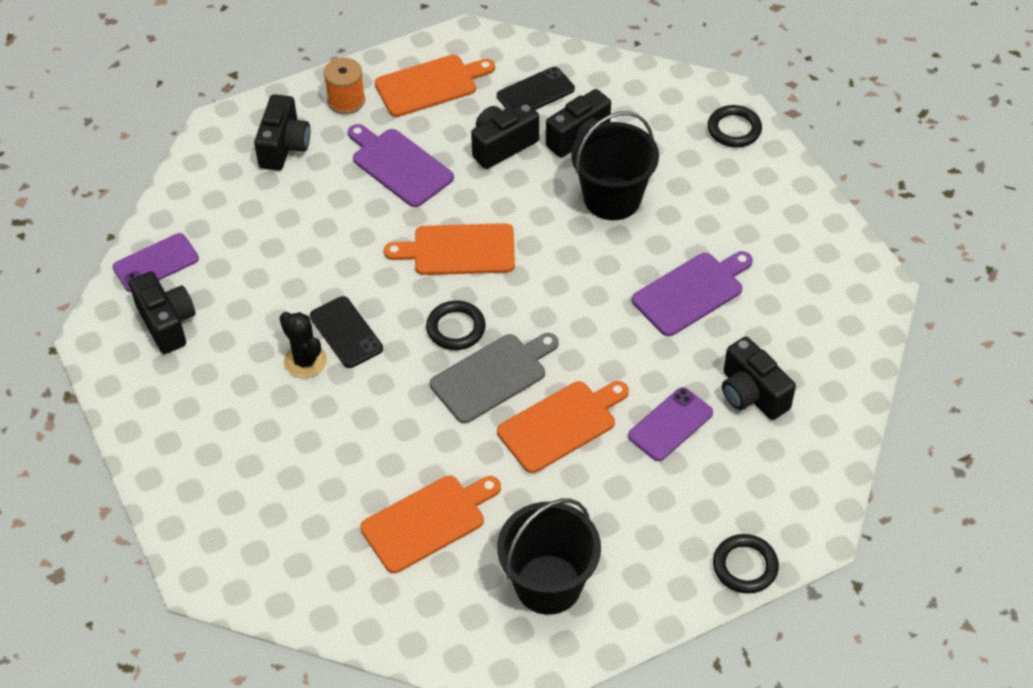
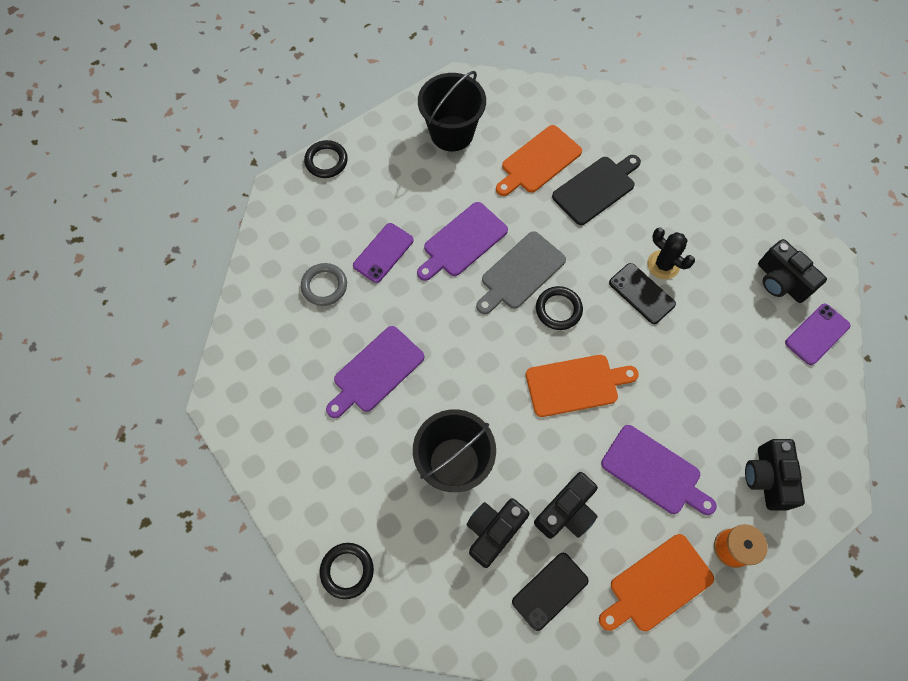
camera: 170 degrees right, 15 degrees up
orange cutting board [497,381,629,473] -> purple cutting board [417,202,508,281]
black camera [722,337,796,420] -> grey ring [301,263,347,306]
none -> black cutting board [552,155,641,225]

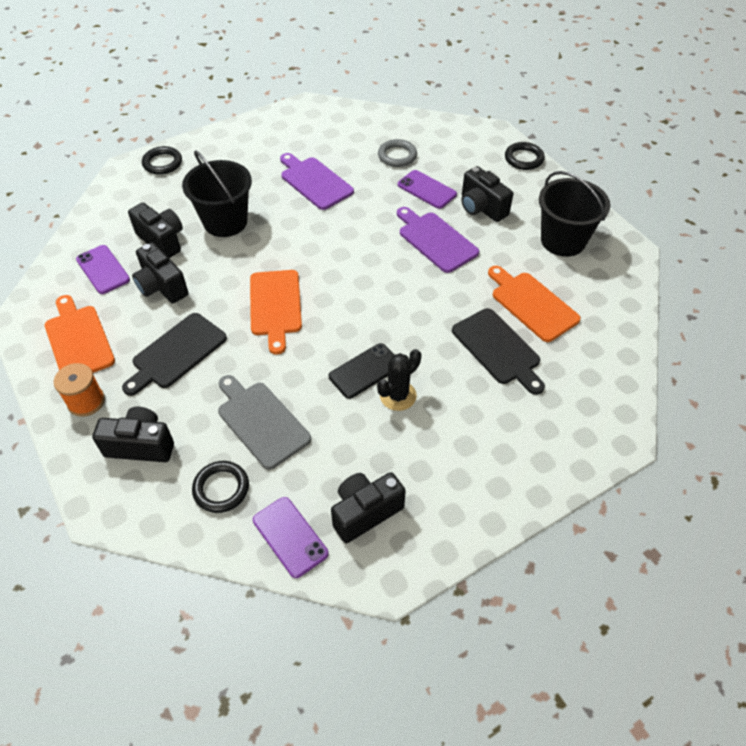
camera: 95 degrees right, 15 degrees down
grey cutting board [476,231,566,314] -> grey cutting board moved to [218,375,311,470]
black phone [512,553,589,631] -> purple phone [76,245,130,294]
black ring [536,286,583,330] -> black ring moved to [192,461,249,513]
purple cutting board [601,425,717,515] -> black cutting board [122,313,227,396]
none -> black camera [461,166,513,222]

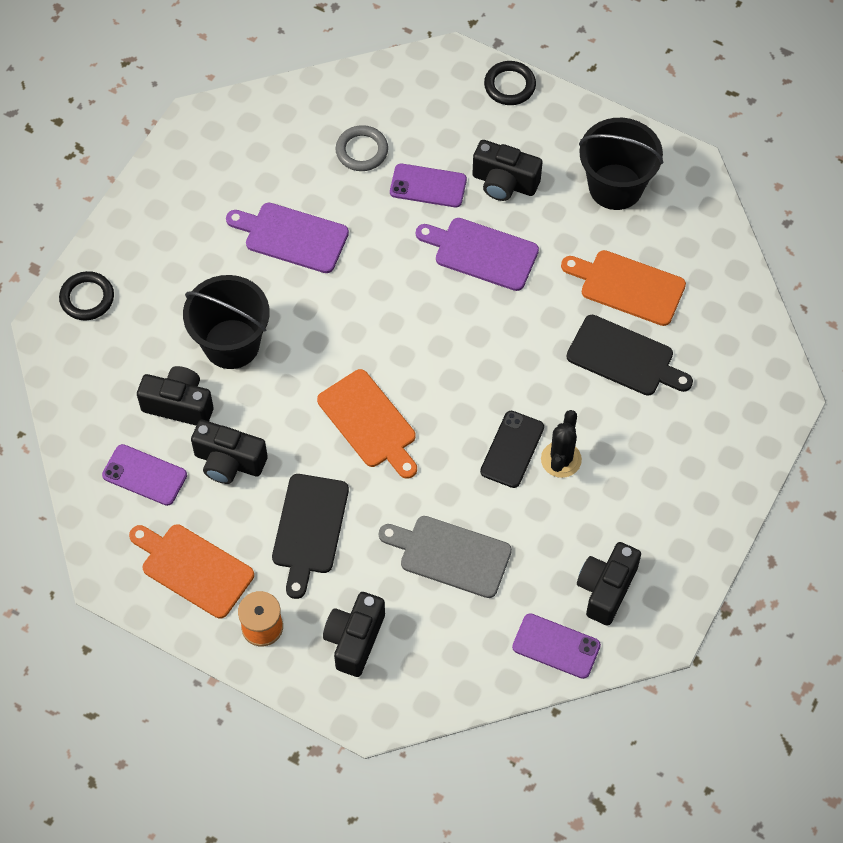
camera: 30 degrees left, 10 degrees up
black camera [92,407,174,462] -> black camera turned 45 degrees counterclockwise [323,592,385,677]
black ring [192,461,249,513] -> none

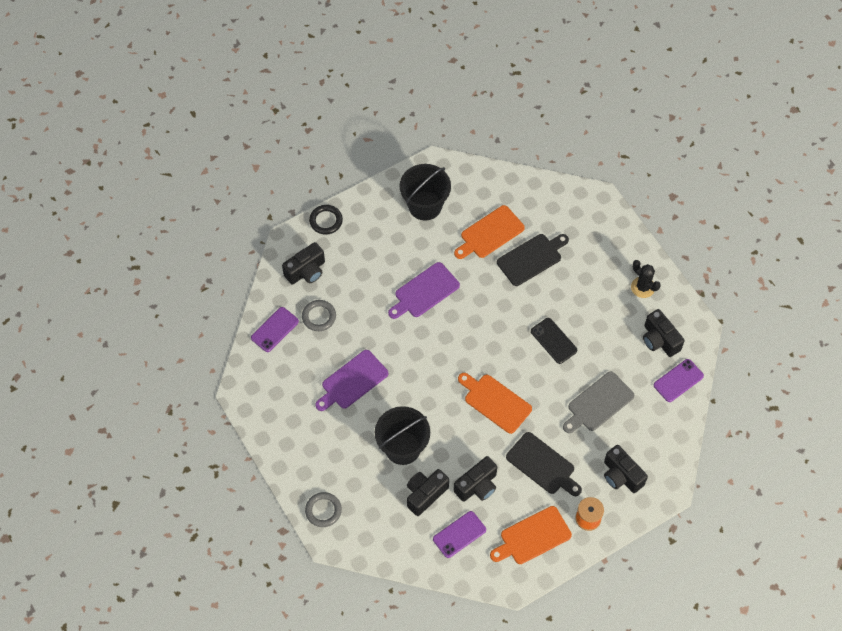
camera: 60 degrees left, 0 degrees up
black ring [59,271,114,320] -> grey ring [305,492,342,527]
orange cutting board [317,369,417,479] -> orange cutting board turned 135 degrees counterclockwise [458,373,532,434]
purple phone [390,163,467,207] -> purple phone moved to [251,307,299,352]
black camera [472,140,543,201] -> black camera moved to [282,242,325,284]
black cactus [541,410,582,478] -> black cactus moved to [631,260,661,298]

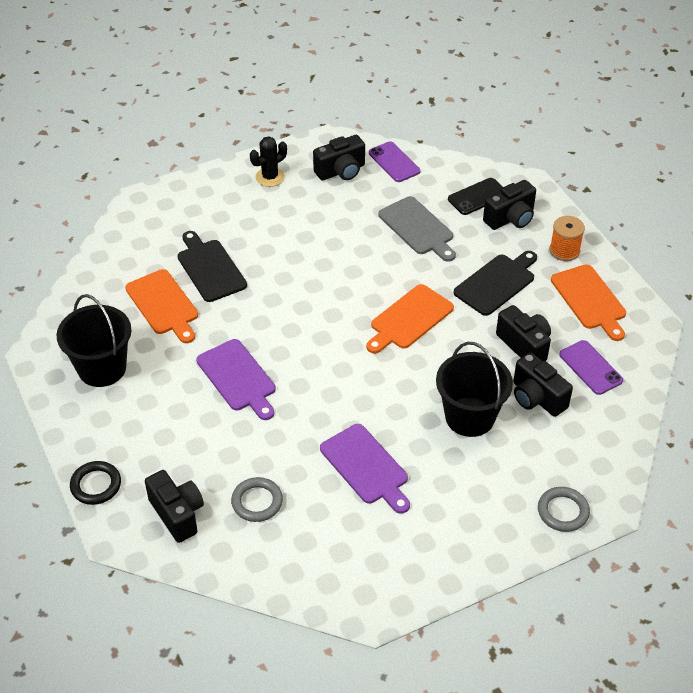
camera: 85 degrees left, 15 degrees down
purple phone [251,307,299,352] -> none
black phone [531,318,577,364] -> black phone moved to [448,178,503,215]

